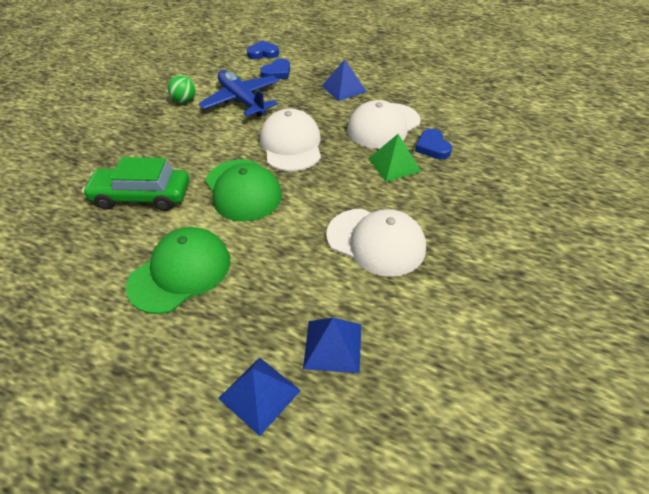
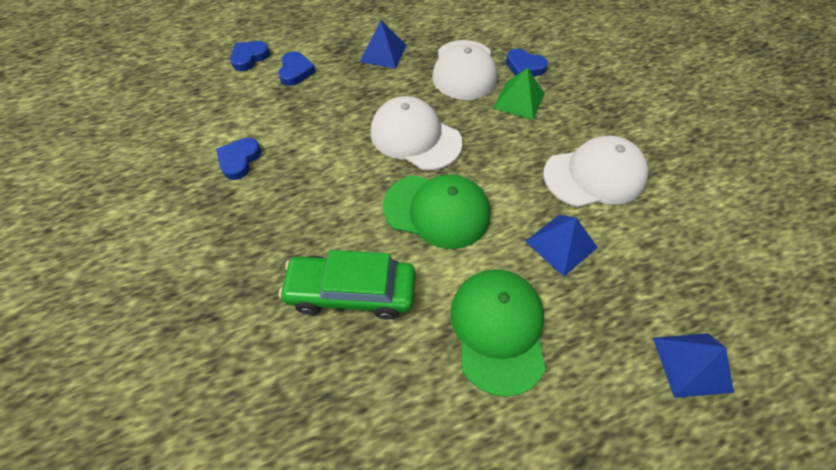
camera: 45 degrees left, 10 degrees up
green car [82,157,189,211] -> green car turned 45 degrees clockwise [279,250,416,320]
green ball [168,75,196,103] -> blue heart [216,138,261,180]
blue plane [199,70,279,117] -> none
blue pyramid [303,318,361,373] -> blue pyramid moved to [525,215,598,277]

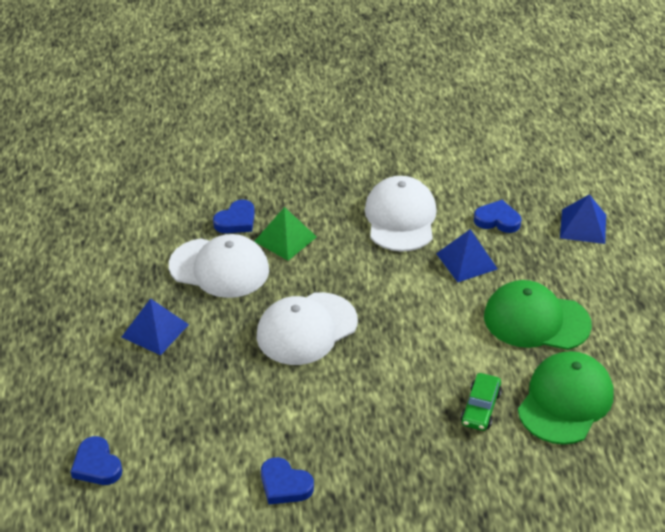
camera: 75 degrees left, 15 degrees down
blue heart [278,51,316,86] -> blue heart moved to [474,200,521,233]
green car [279,250,416,320] -> green car [461,373,502,431], size x0.57
green cap [383,174,490,249] -> green cap moved to [518,351,613,445]

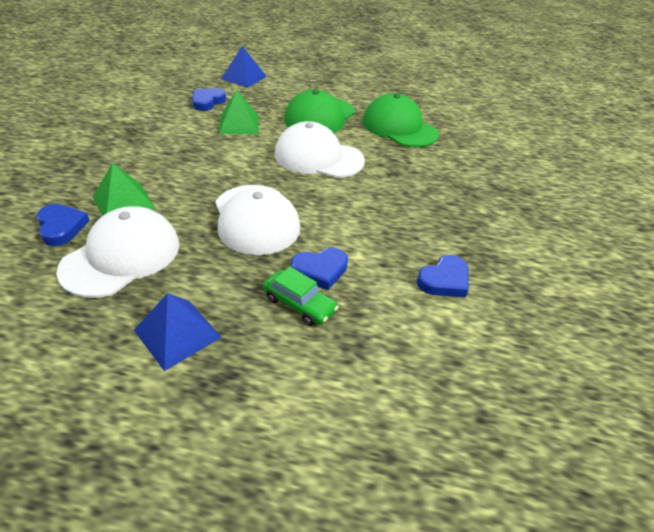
camera: 75 degrees left, 0 degrees up
blue heart [71,436,122,485] -> blue heart moved to [291,248,348,290]
white cap [365,176,437,252] -> white cap moved to [275,121,365,178]
blue pyramid [436,229,498,282] -> green pyramid [219,90,259,134]
green car [461,373,502,431] -> green car moved to [263,267,339,326]

